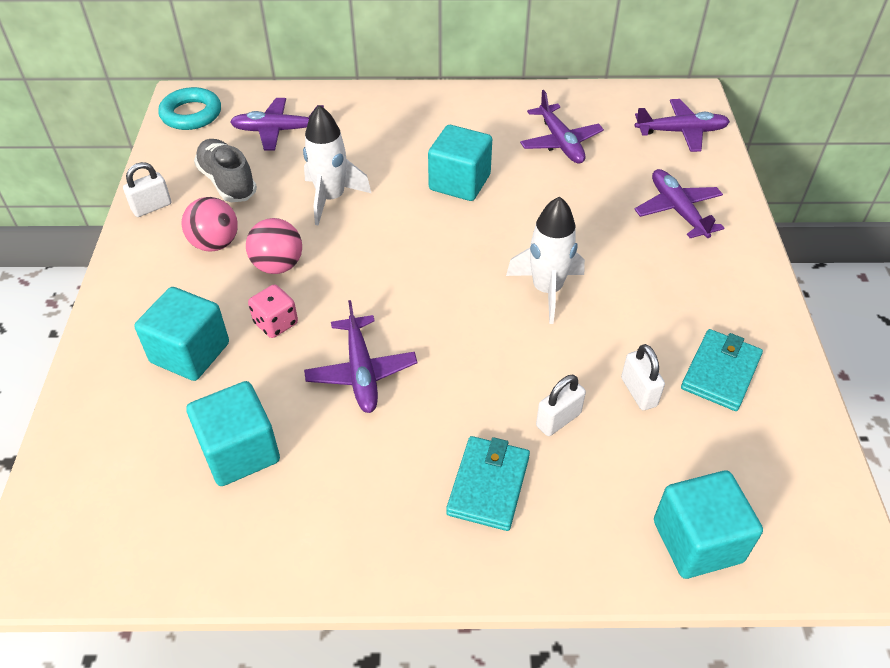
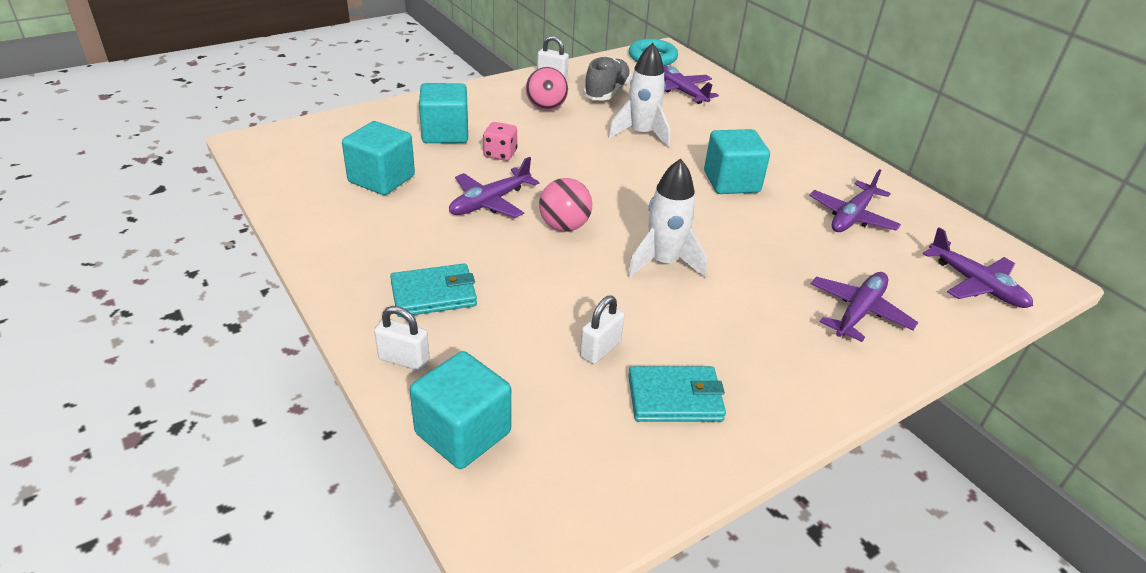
camera: 55 degrees right, 10 degrees down
pink ball [246,218,302,274] -> pink ball moved to [539,178,592,232]
white padlock [536,375,586,436] -> white padlock moved to [374,306,430,371]

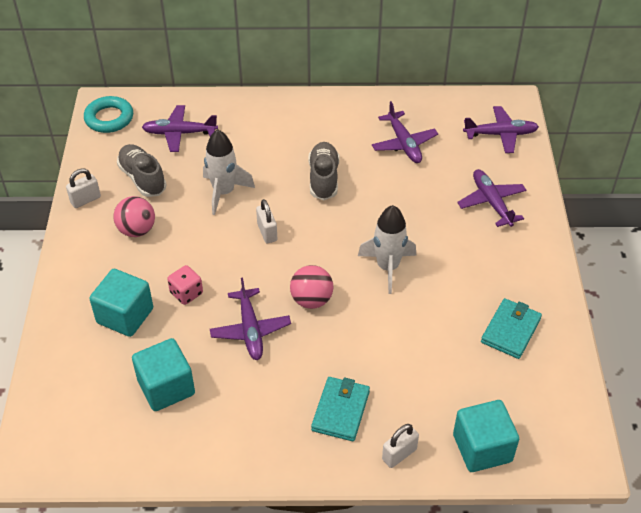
camera: 55 degrees left, 10 degrees up
white padlock [580,296,625,364] -> white padlock moved to [256,199,277,243]
turquoise cube [704,129,770,194] -> grey shoe [308,142,339,200]

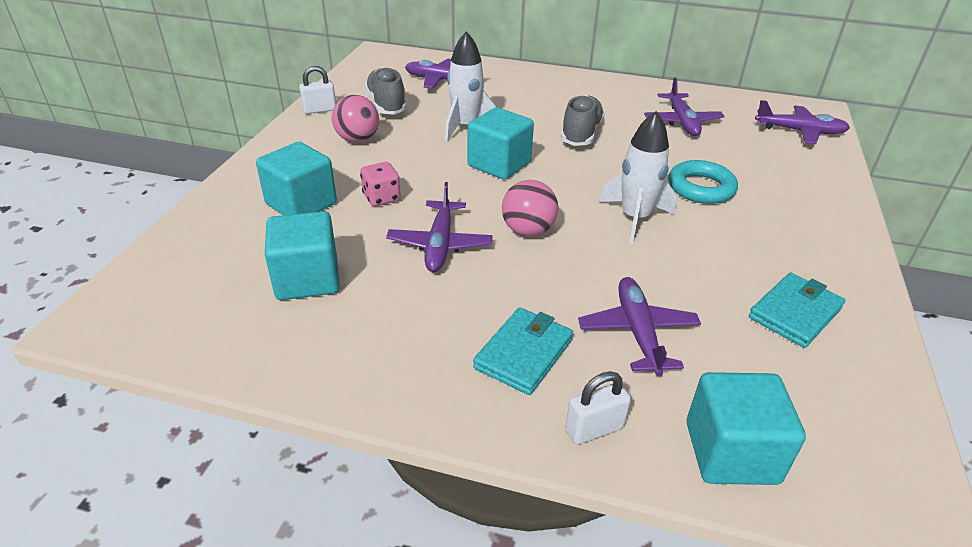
camera: 15 degrees right, 10 degrees down
turquoise ring [84,96,133,133] -> turquoise ring moved to [668,160,738,204]
white padlock [256,199,277,243] -> turquoise cube [467,107,534,180]
purple plane [457,169,527,227] -> purple plane moved to [578,277,701,376]

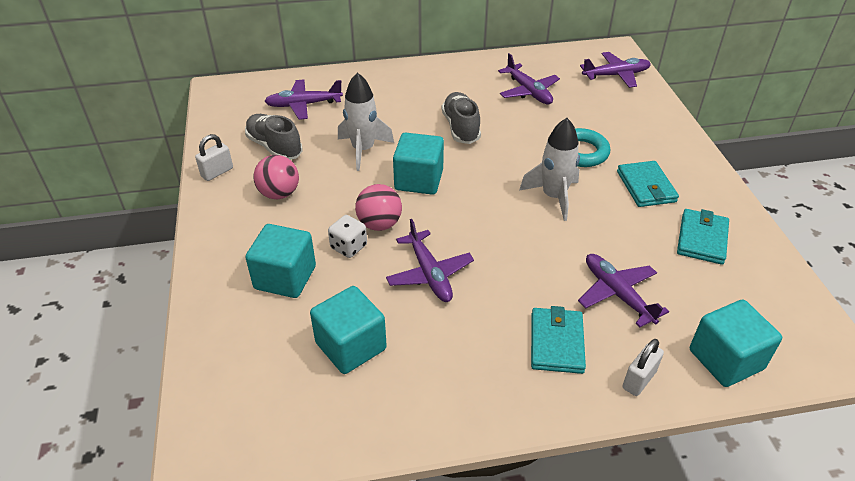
camera: 25 degrees left, 5 degrees up
pink dice [360,162,401,206] -> white dice [328,215,367,258]
pink ball [502,180,558,237] -> pink ball moved to [355,184,402,231]
none -> turquoise wallet [617,161,679,207]

